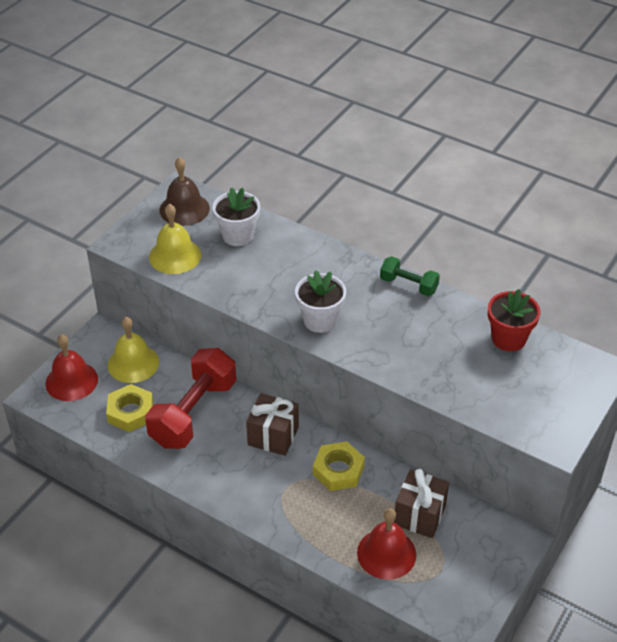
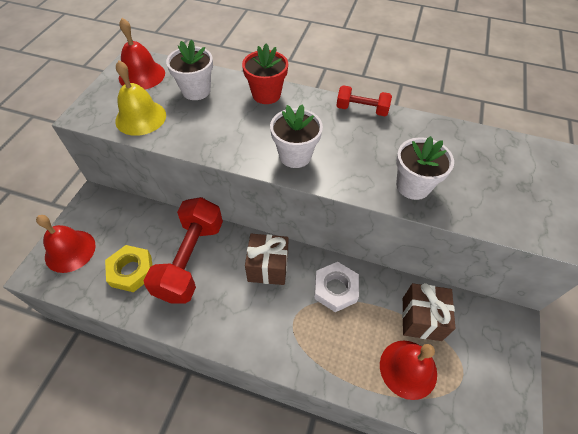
camera: 15 degrees left, 10 degrees up
yellow bell [108,317,159,383] -> none
brown bell [160,157,210,226] -> red bell [119,18,165,89]
yellow nut [313,442,365,491] -> white nut [314,262,359,312]
green dumbbell [380,256,440,296] -> red dumbbell [336,85,392,116]
red flower pot [488,289,540,351] -> red flower pot moved to [242,43,288,104]
none -> white flower pot [396,136,454,200]

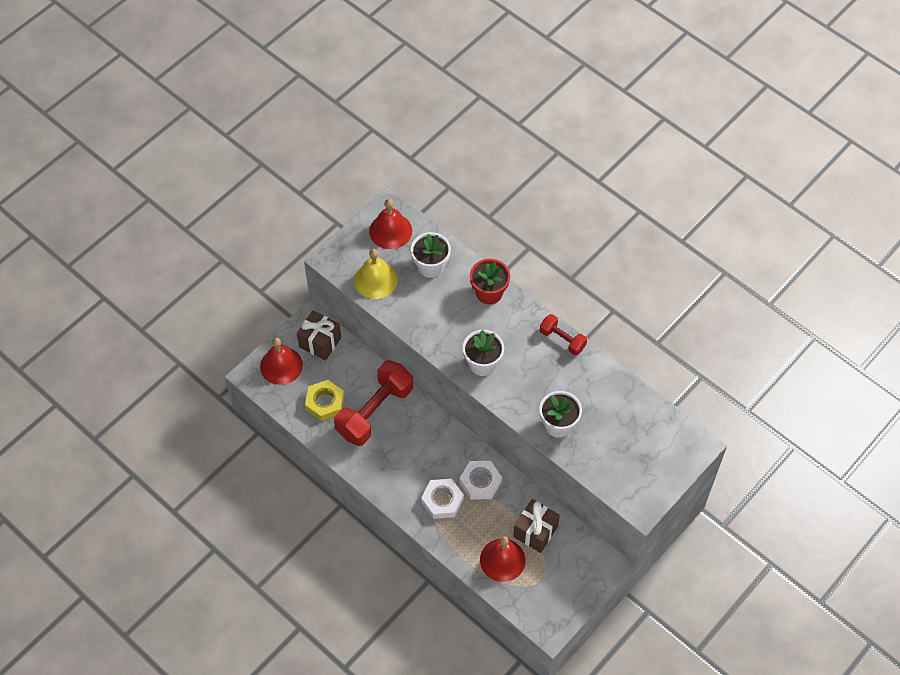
camera: 25 degrees right, 5 degrees up
brown gift [245,234,288,285] -> brown gift moved to [297,310,341,361]
none -> white nut [421,479,464,519]

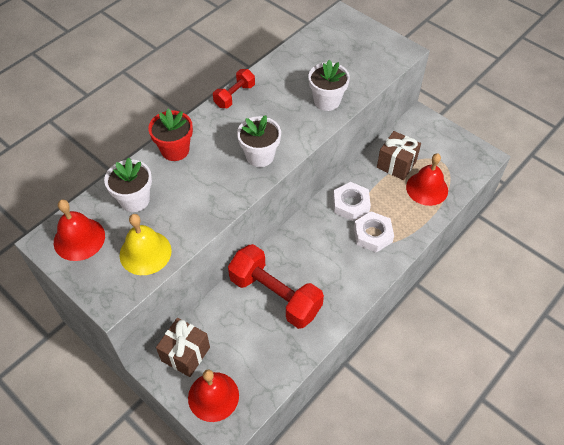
camera: 90 degrees left, 5 degrees down
yellow nut [305,380,344,421] -> none

